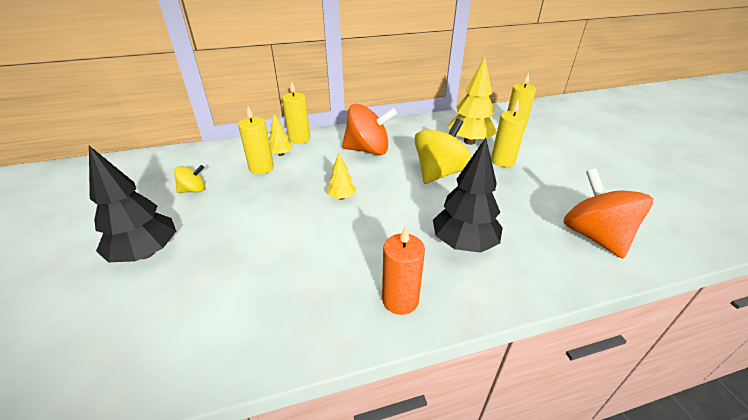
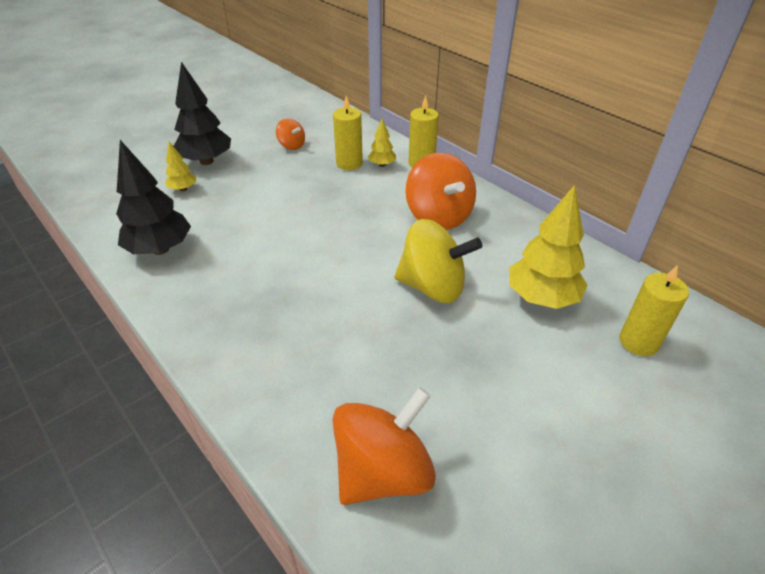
camera: 65 degrees right, 5 degrees up
yellow spinning top [174,165,205,193] -> orange spinning top [276,118,305,150]
yellow tree [327,153,356,200] -> yellow tree moved to [165,142,196,191]
orange candle [382,226,425,315] -> none
black tree [433,138,503,253] -> black tree moved to [116,140,191,255]
yellow candle [491,101,527,167] -> none

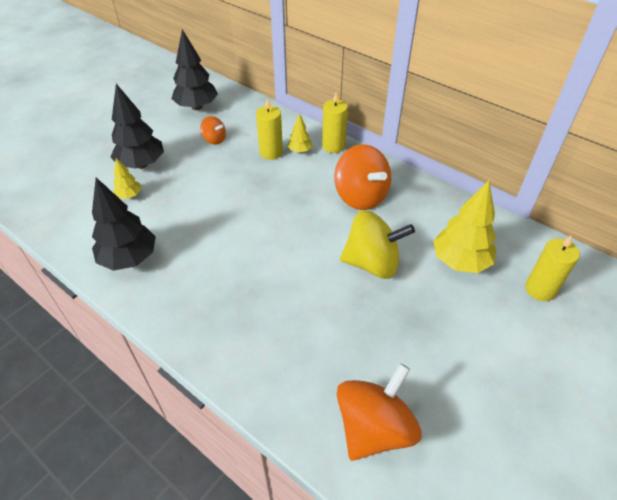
camera: 10 degrees left, 5 degrees up
none -> black tree [171,29,218,110]

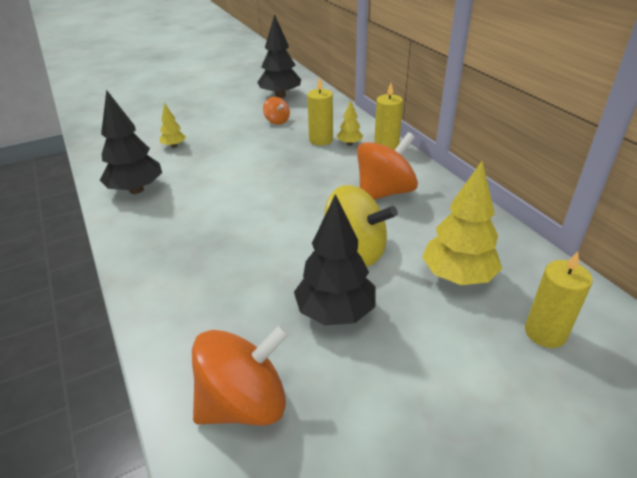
camera: 25 degrees right, 10 degrees down
black tree [110,84,164,169] -> black tree moved to [294,194,376,325]
orange spinning top [334,144,391,210] -> orange spinning top turned 120 degrees counterclockwise [357,132,418,200]

